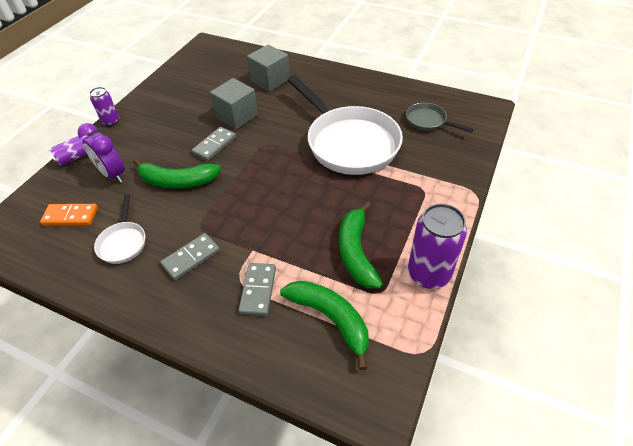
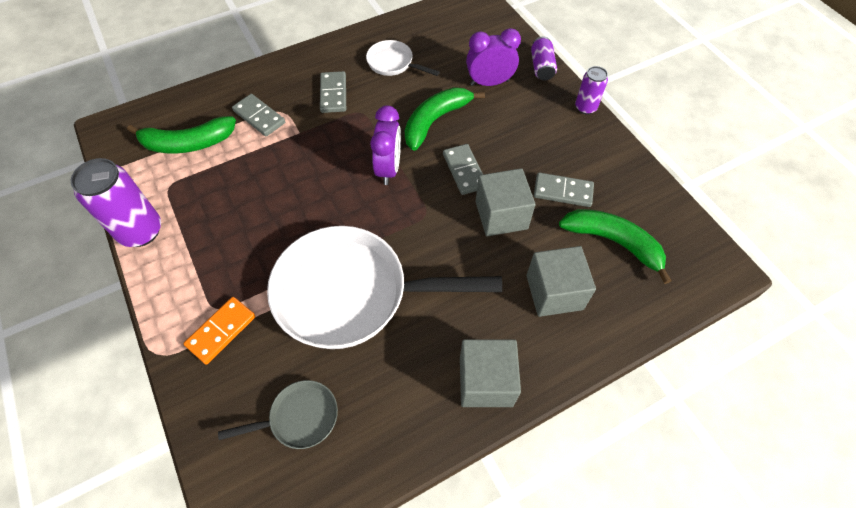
camera: 125 degrees right, 10 degrees up
orange domino [40,204,98,226] -> orange domino moved to [183,297,255,365]
green banana [339,202,383,289] -> green banana moved to [559,209,672,284]
none -> purple clock [370,106,401,185]
none -> grey cube [460,339,521,407]
none -> grey domino [534,172,594,207]

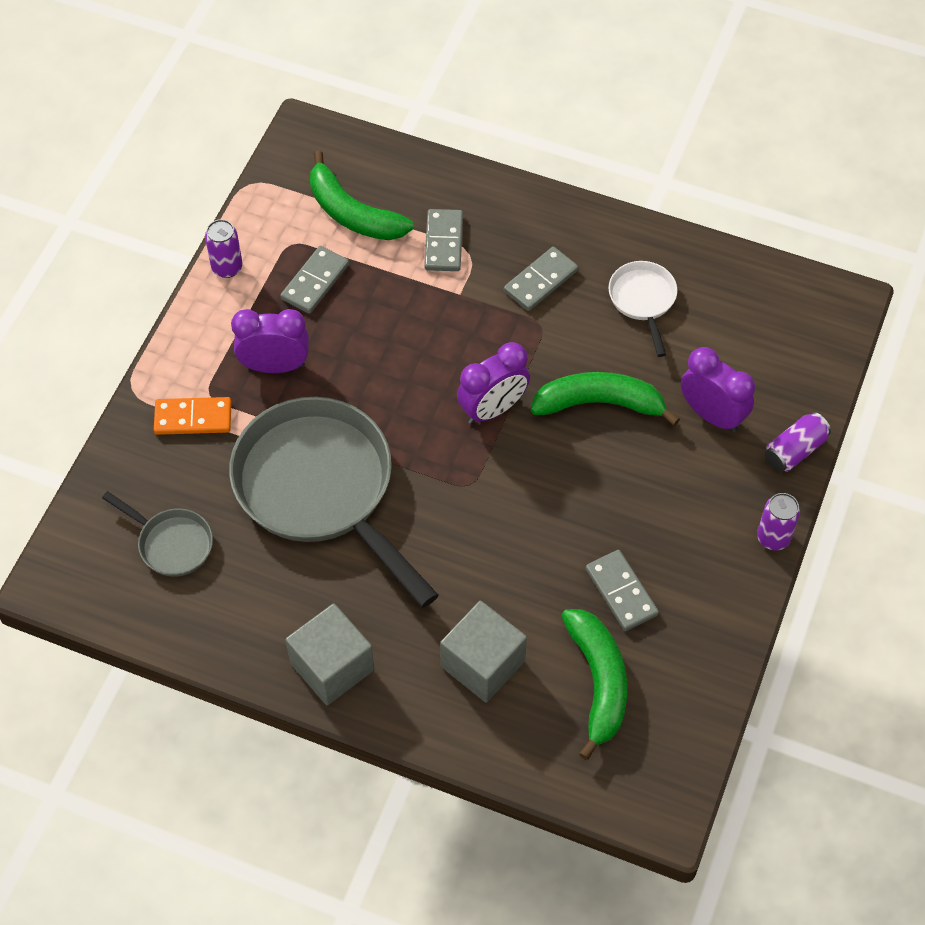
camera: 50 degrees right, 0 degrees up
purple can [71,158,161,247] -> purple can [205,219,242,278], size x0.57
white pan [267,226,502,349] -> grey pan [229,397,439,608]
grey domino [443,144,483,195] -> grey domino moved to [281,246,349,314]
grey cube [475,168,536,236] -> none
none -> purple clock [231,309,309,373]

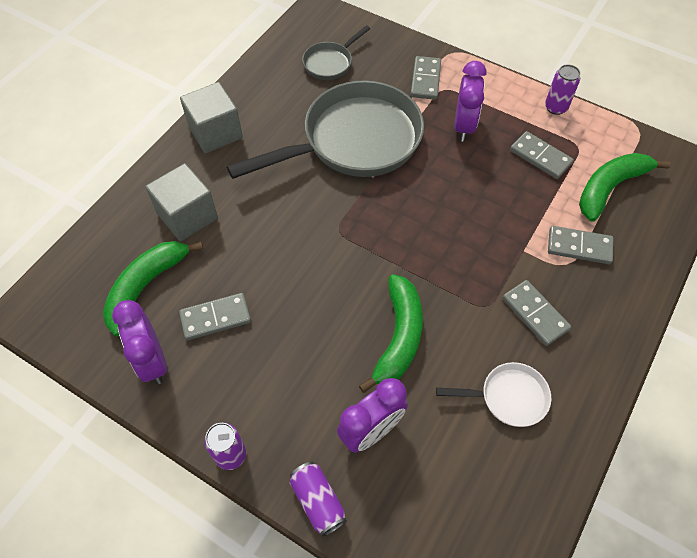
camera: 100 degrees right, 0 degrees up
orange domino [154,397,231,435] -> grey domino [411,56,441,100]
purple clock [457,342,530,424] -> purple clock moved to [112,300,167,384]
green banana [561,609,627,760] -> green banana turned 120 degrees clockwise [103,241,203,336]

